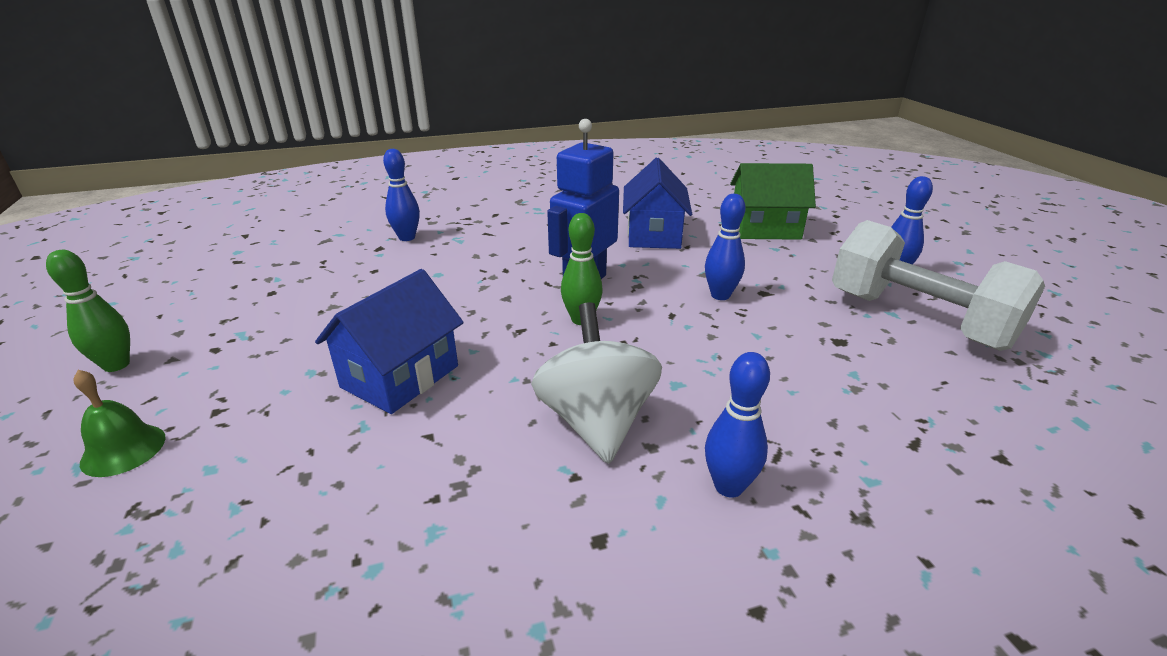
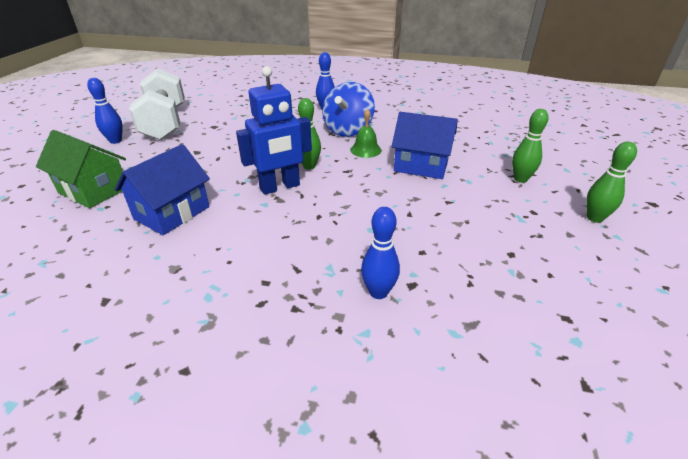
camera: 150 degrees left, 5 degrees up
green bell [73,370,166,477] -> green bell moved to [350,108,382,158]
blue house [315,269,464,414] -> blue house turned 45 degrees clockwise [391,112,458,179]
white spinning top [531,302,662,464] -> blue spinning top [322,82,375,137]
blue bowling pin [705,194,745,300] -> none
none -> green bowling pin [512,109,549,183]

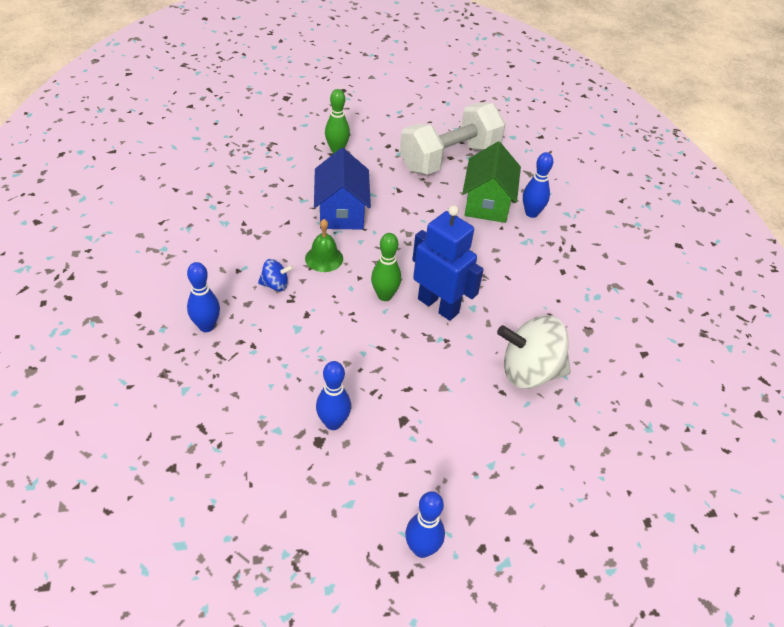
camera: 115 degrees left, 10 degrees up
green house [36,130,126,208] -> green house moved to [463,142,521,223]
blue house [115,144,210,235] -> white spinning top [497,315,571,389]
white dumbbell [129,68,185,140] -> white dumbbell moved to [400,103,505,175]
blue spinning top [322,82,375,137] -> blue spinning top [258,259,294,291], size x0.47
green bowling pin [586,142,637,223] -> none
none -> blue bowling pin [316,361,351,430]

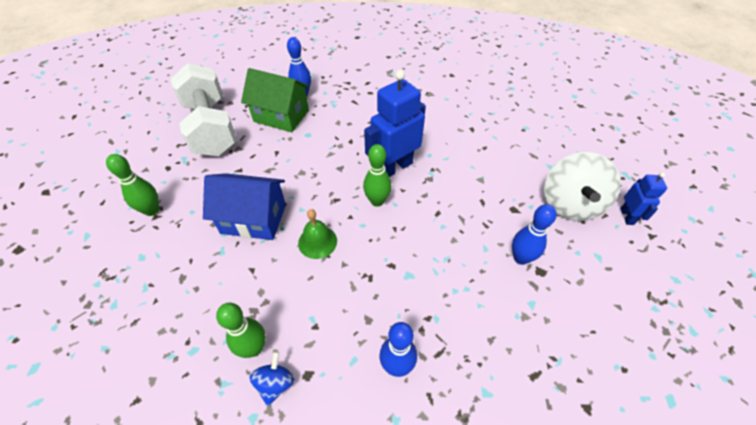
camera: 75 degrees left, 5 degrees up
blue spinning top [258,259,294,291] -> blue spinning top moved to [250,351,294,406]
blue bowling pin [405,491,445,558] -> blue robot [620,172,667,225]
white spinning top [497,315,571,389] -> white spinning top moved to [544,152,621,221]
none -> green bowling pin [216,303,266,358]

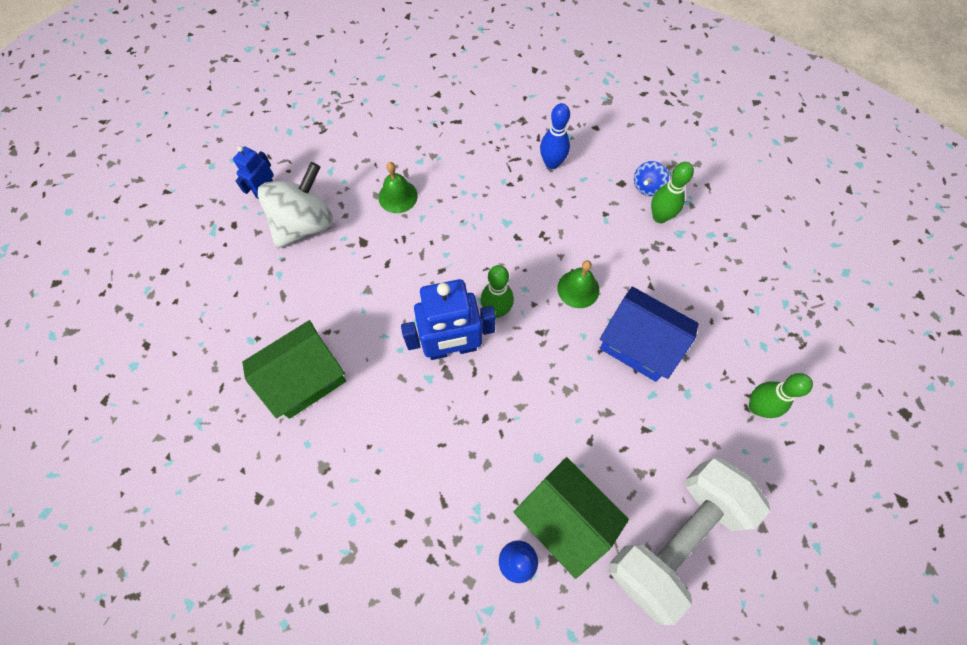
camera: 155 degrees left, 15 degrees up
white dumbbell [171,63,237,156] -> white dumbbell turned 45 degrees clockwise [609,458,770,625]
blue bowling pin [512,204,557,265] -> green bell [378,162,418,213]
none -> green house [242,320,346,419]

